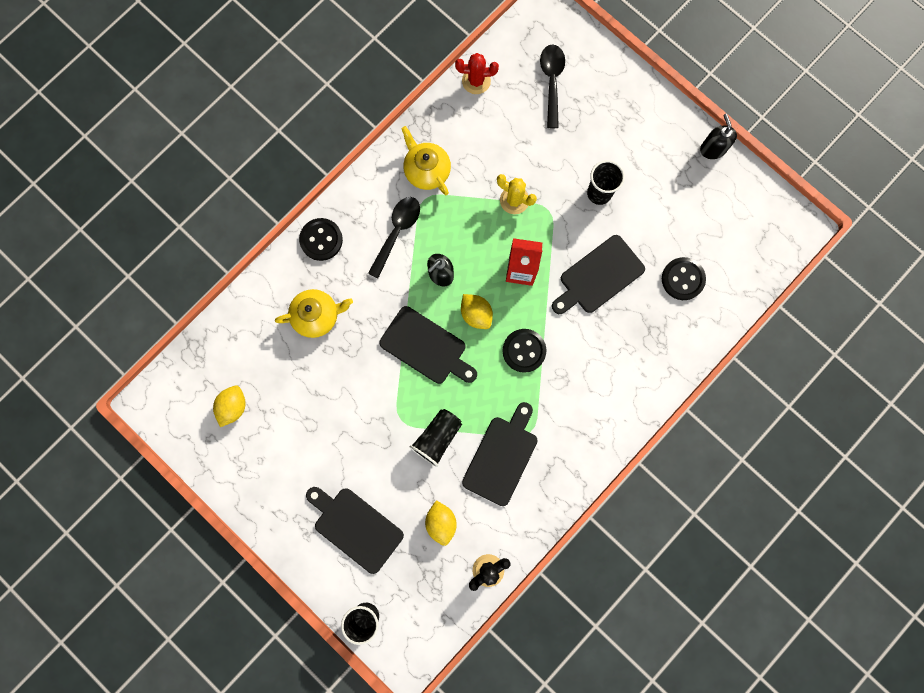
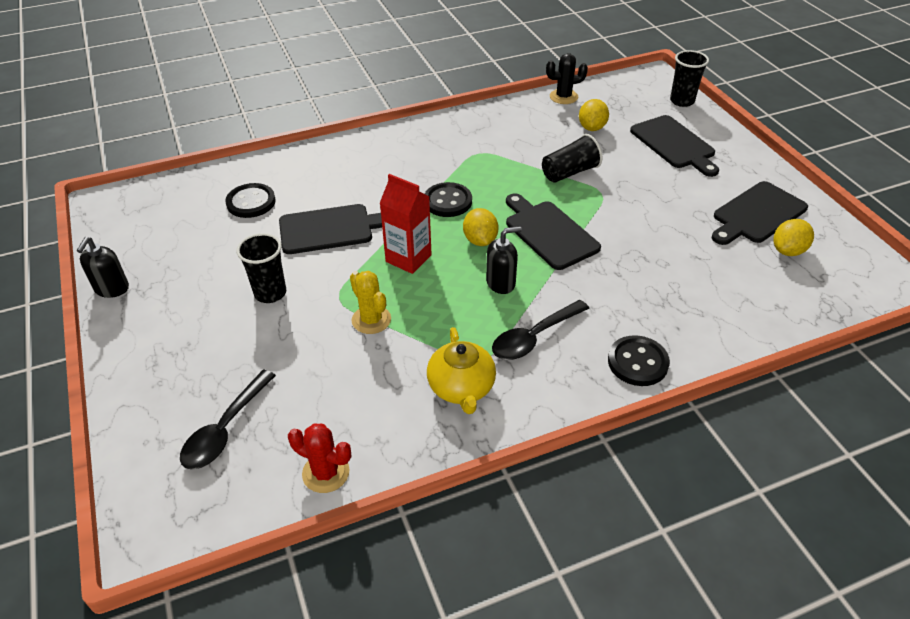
camera: 155 degrees left, 35 degrees down
yellow teapot [275,289,353,338] -> none
black cutting board [462,402,537,506] -> black cutting board moved to [712,181,808,245]

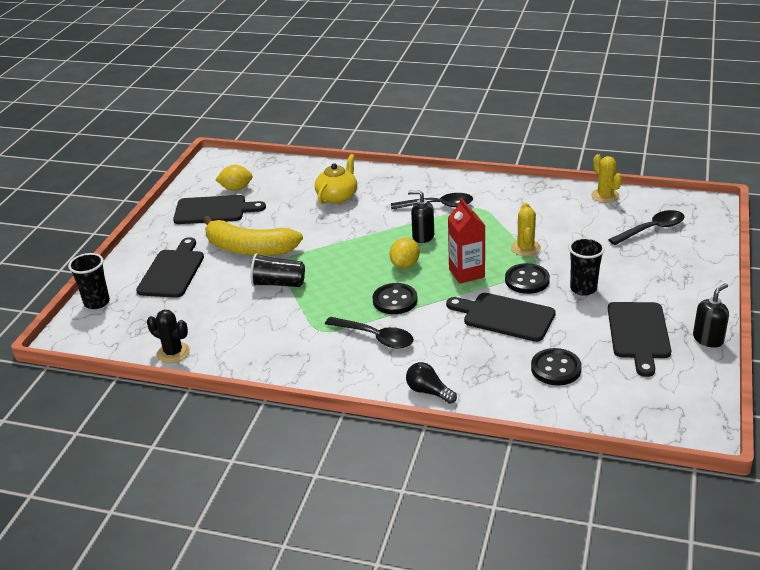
camera: 140 degrees left, 10 degrees down
red cactus [288,423,351,493] -> yellow cactus [591,154,622,203]
yellow teapot [427,327,496,414] -> yellow teapot moved to [315,154,357,204]
black cutting board [506,193,601,270] -> black cutting board moved to [608,302,671,377]
yellow lemon [579,99,609,131] -> none
black button [608,335,670,386] -> black button moved to [505,263,550,294]
none -> yellow banana [203,216,303,256]
none -> black spoon [325,317,414,349]
none -> black light bulb [406,362,457,404]

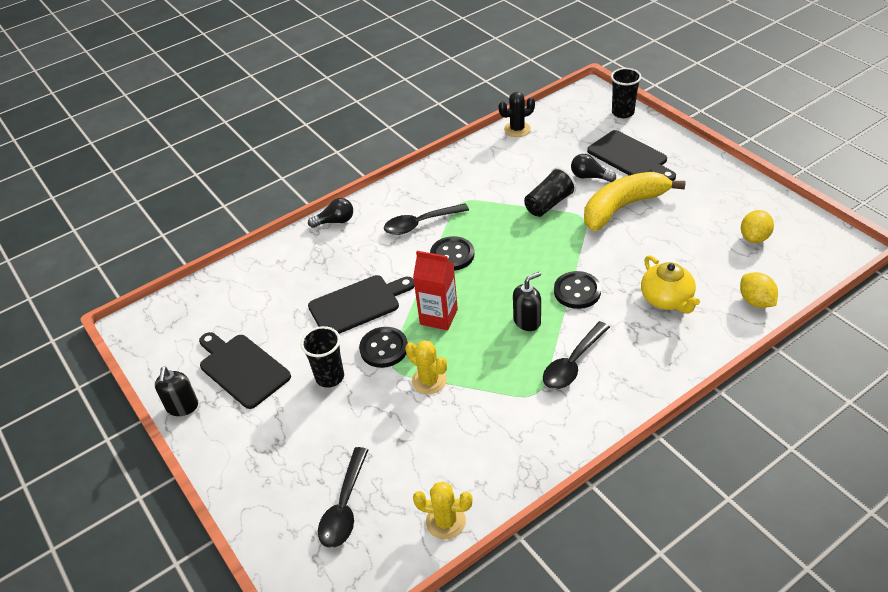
camera: 130 degrees right, 10 degrees up
black cutting board [173,195,266,224] -> none
yellow lemon [390,238,420,269] -> yellow lemon moved to [740,272,778,308]
black button [531,348,582,385] -> black button moved to [554,271,601,309]
none -> black light bulb [571,154,616,182]

